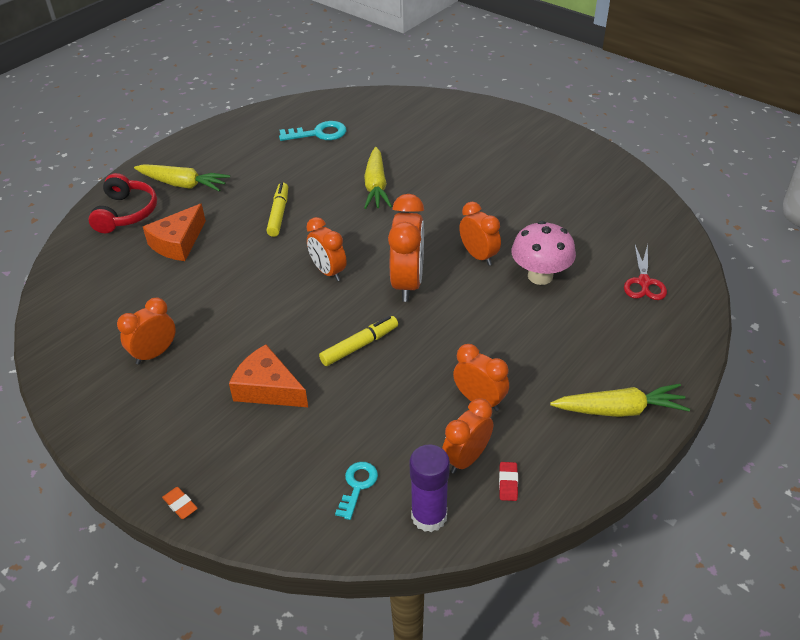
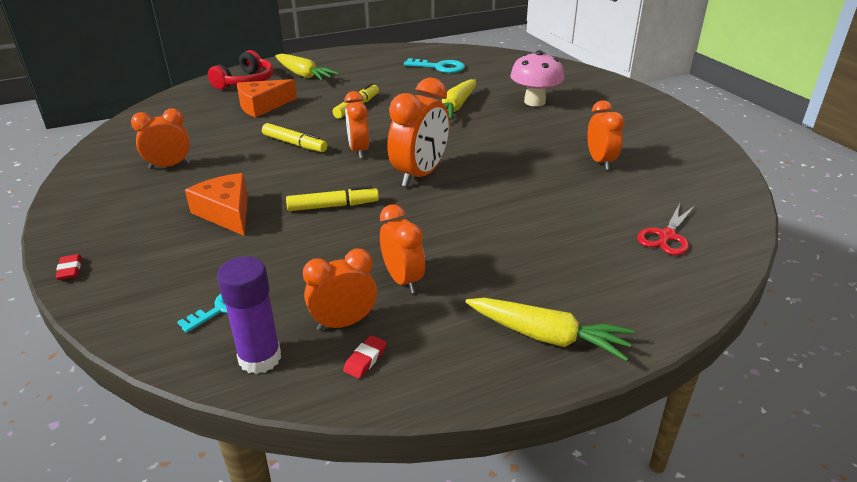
camera: 25 degrees right, 10 degrees down
orange eraser [162,487,198,519] -> red eraser [56,254,81,280]
orange clock [459,202,501,266] -> orange clock moved to [587,100,624,170]
pink mushroom [511,221,576,285] -> pink mushroom moved to [510,50,564,106]
none -> yellow marker [262,123,327,152]

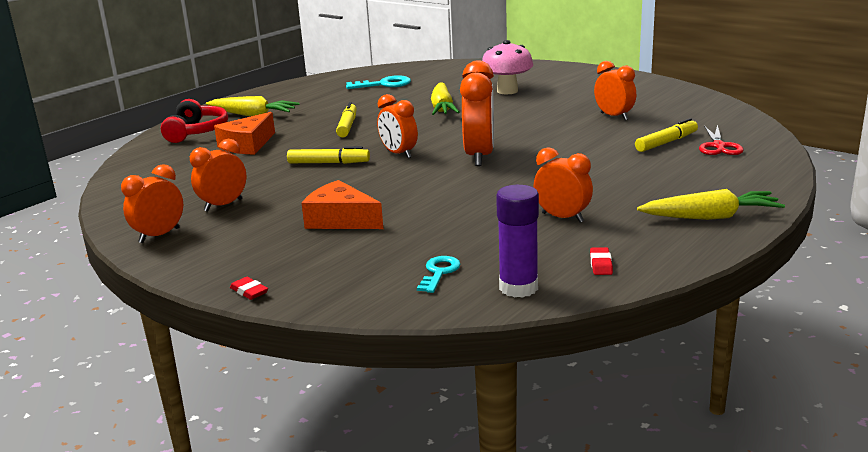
camera: 25 degrees left, 10 degrees down
yellow marker [286,186,379,211] -> yellow marker moved to [635,118,698,152]
orange clock [303,249,377,331] -> orange clock moved to [121,164,183,243]

